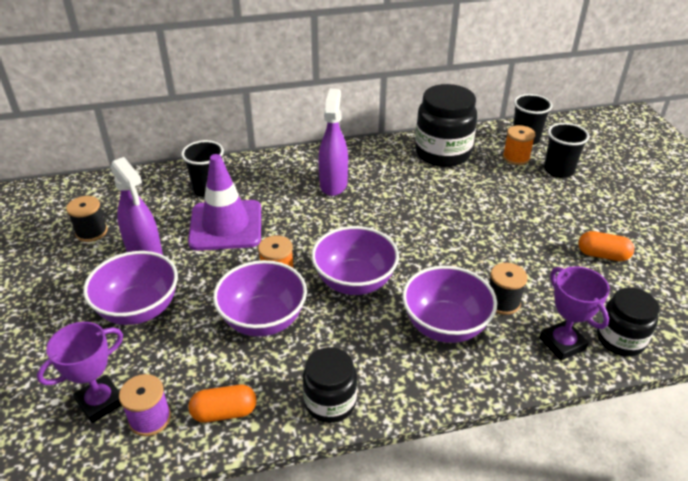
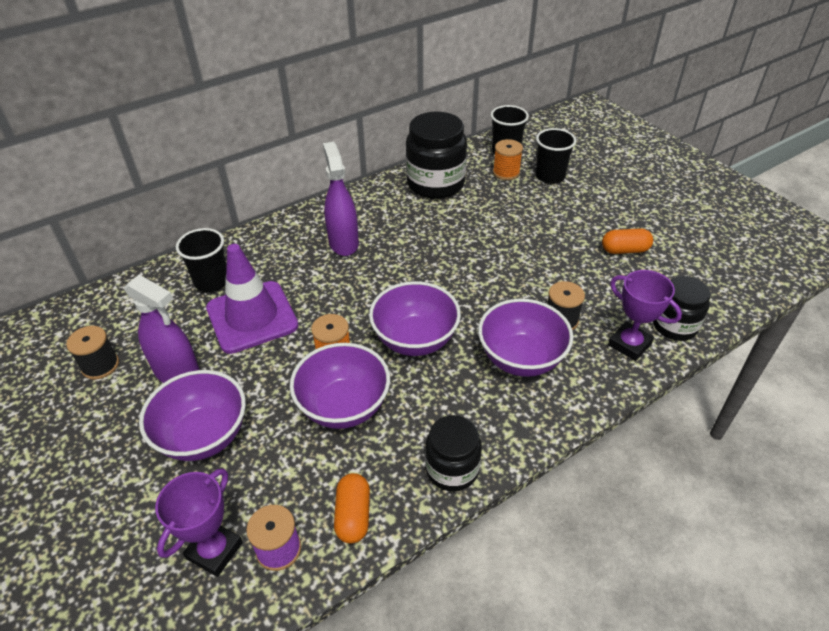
camera: 20 degrees left, 5 degrees up
orange capsule [189,385,257,423] -> orange capsule turned 60 degrees counterclockwise [334,473,370,543]

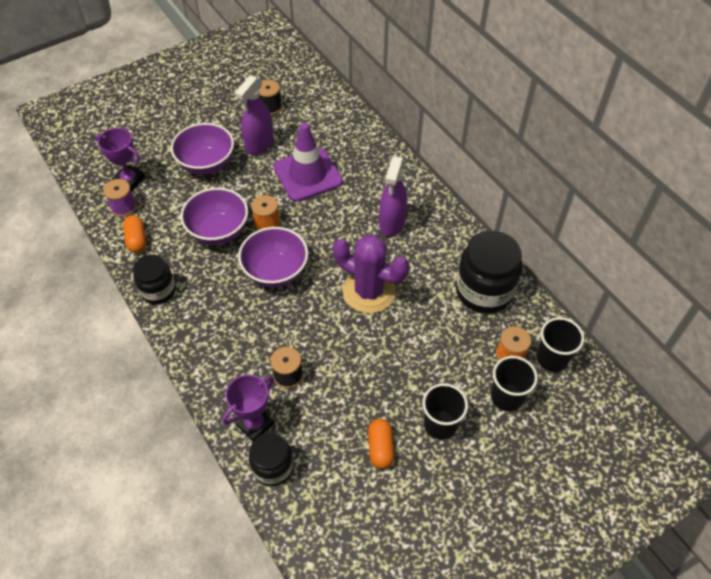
camera: 90 degrees right, 10 degrees up
black cup [176,228,227,292] -> black cup moved to [422,383,468,440]
purple spray bottle [323,142,359,256] -> purple spray bottle turned 120 degrees clockwise [379,156,407,236]
orange capsule [334,473,370,543] -> orange capsule turned 75 degrees clockwise [123,215,146,253]
purple bowl [478,299,573,377] -> none
none -> purple cactus [333,235,409,314]

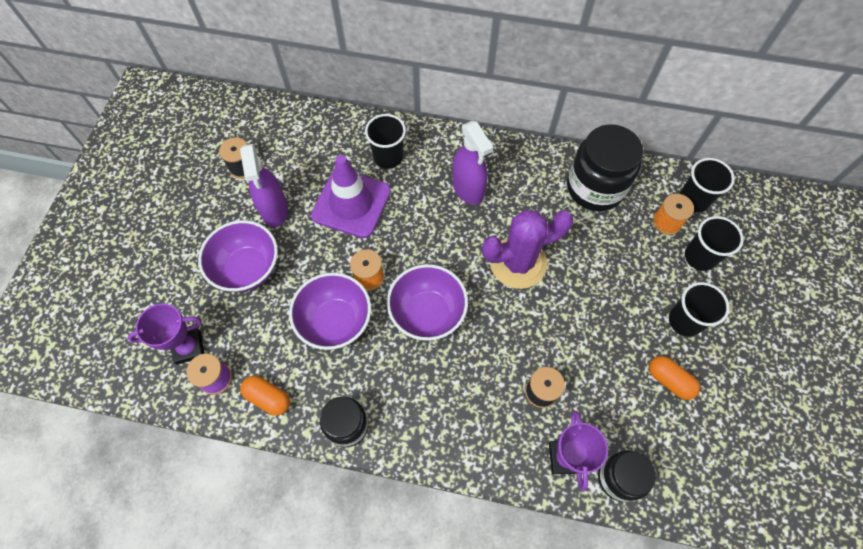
camera: 45 degrees left, 10 degrees up
none -> black cup [365,114,406,169]

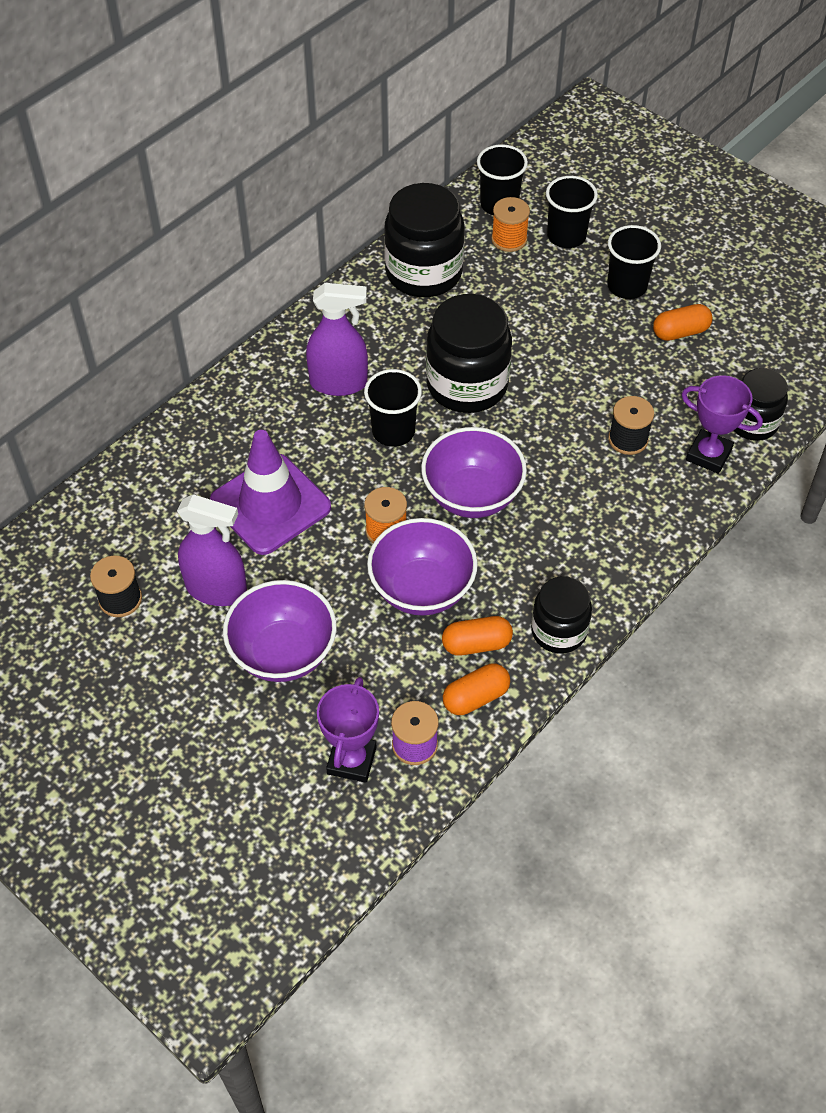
camera: 60 degrees left, 10 degrees down
black cup [365,114,406,169] -> black cup moved to [364,369,422,447]
purple cactus [482,210,574,289] -> black jar [426,294,512,413]
none -> orange capsule [442,616,513,656]

